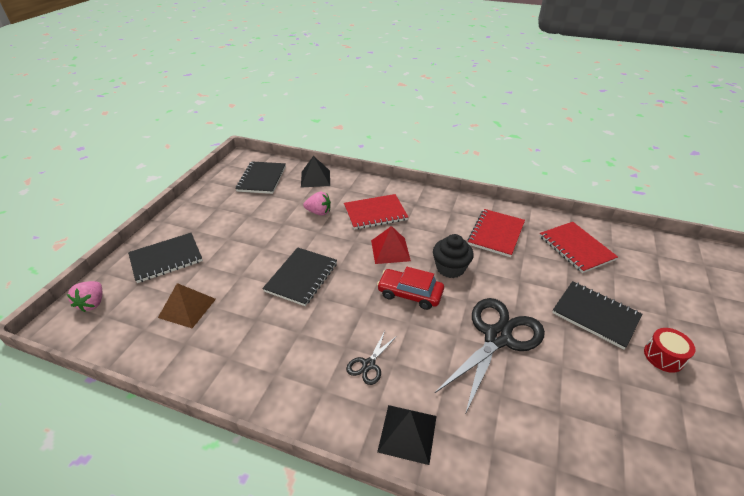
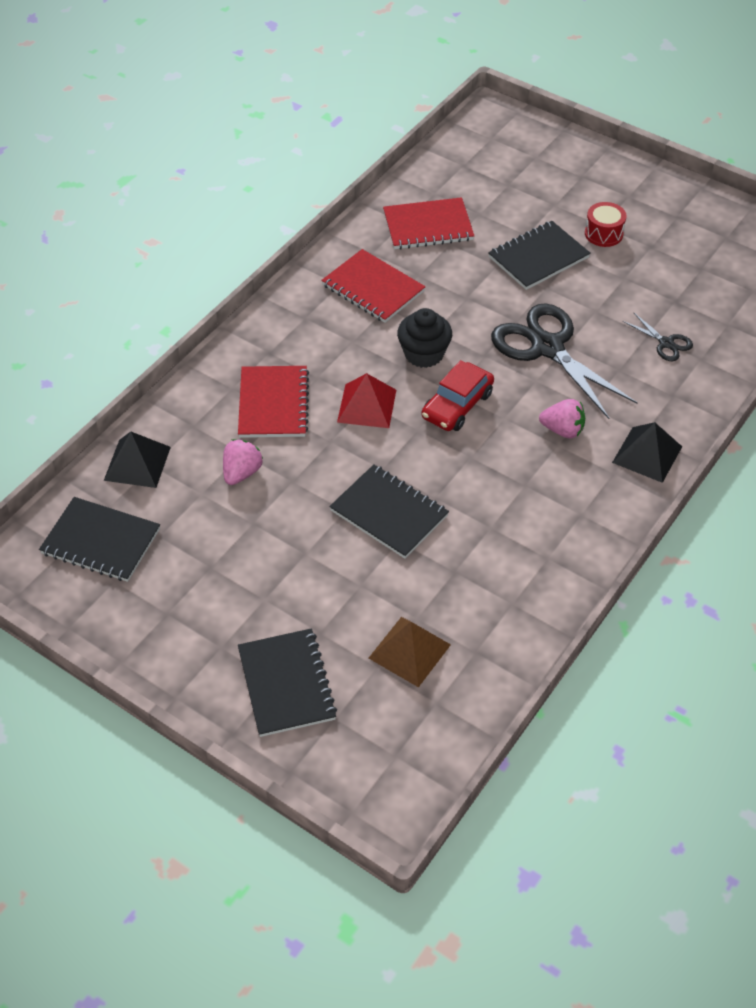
camera: 75 degrees left, 10 degrees up
pink strawberry [67,281,102,312] -> pink strawberry moved to [539,399,585,438]
black scissors [346,331,397,385] -> black scissors moved to [623,312,693,362]

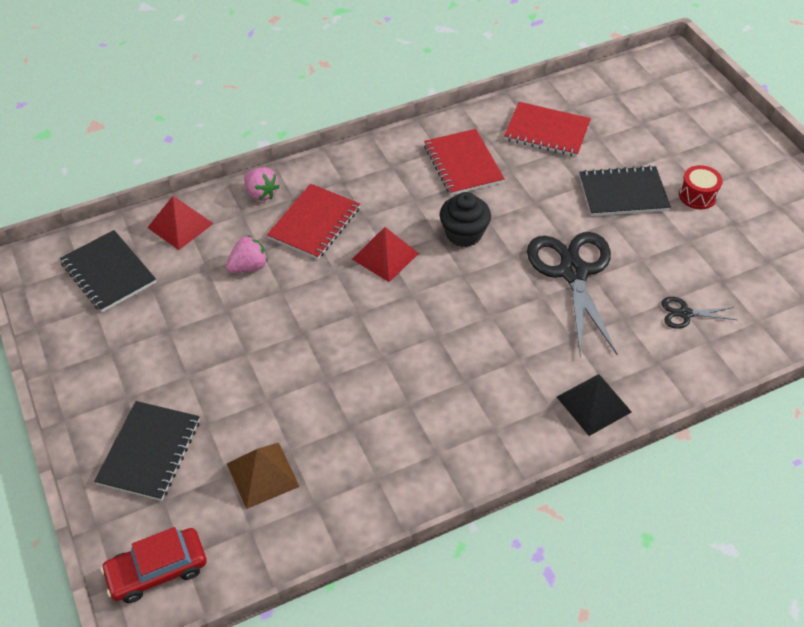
camera: 30 degrees right, 0 degrees up
black pyramid [104,432,171,488] -> red pyramid [147,196,214,250]
black notebook [329,464,449,559] -> none
red car [421,360,494,431] -> red car moved to [101,527,207,603]
pink strawberry [539,399,585,438] -> pink strawberry moved to [244,167,280,201]
black scissors [623,312,693,362] -> black scissors turned 105 degrees clockwise [661,297,737,329]

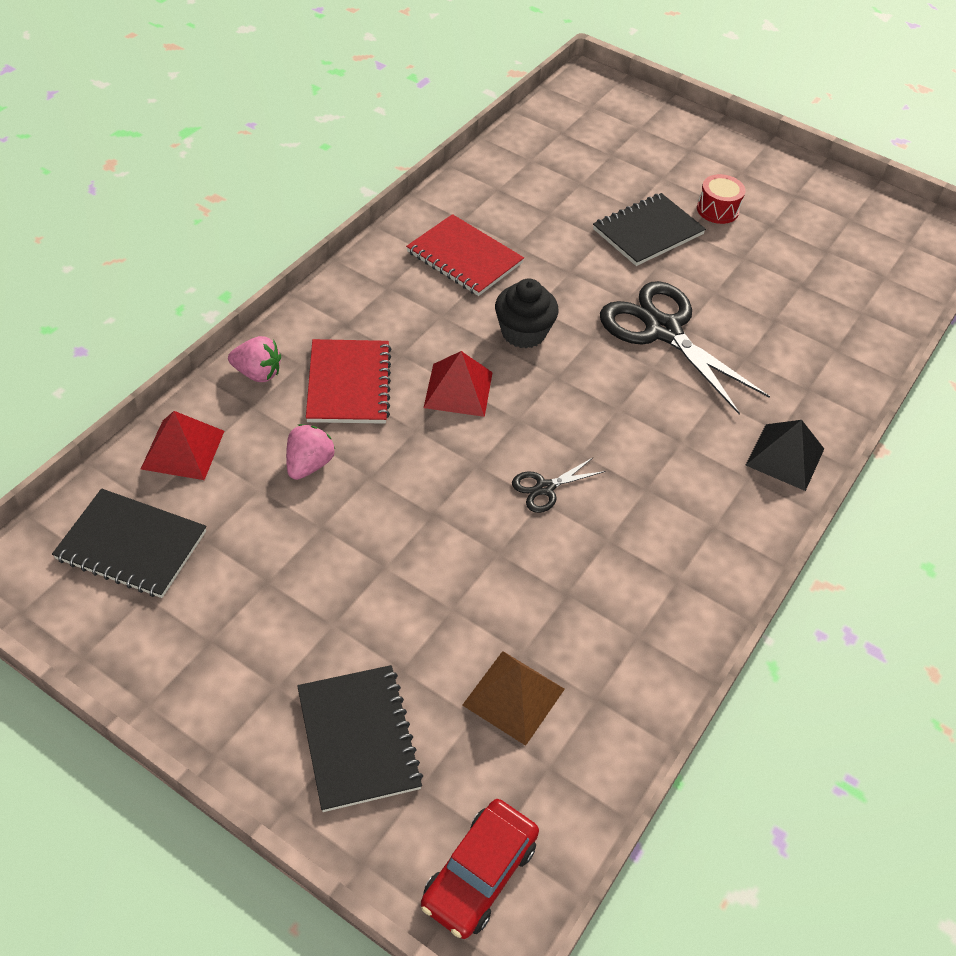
camera: 35 degrees left, 0 degrees up
red notebook [504,102,591,157] -> none
black scissors [661,297,737,329] -> black scissors moved to [512,457,605,513]

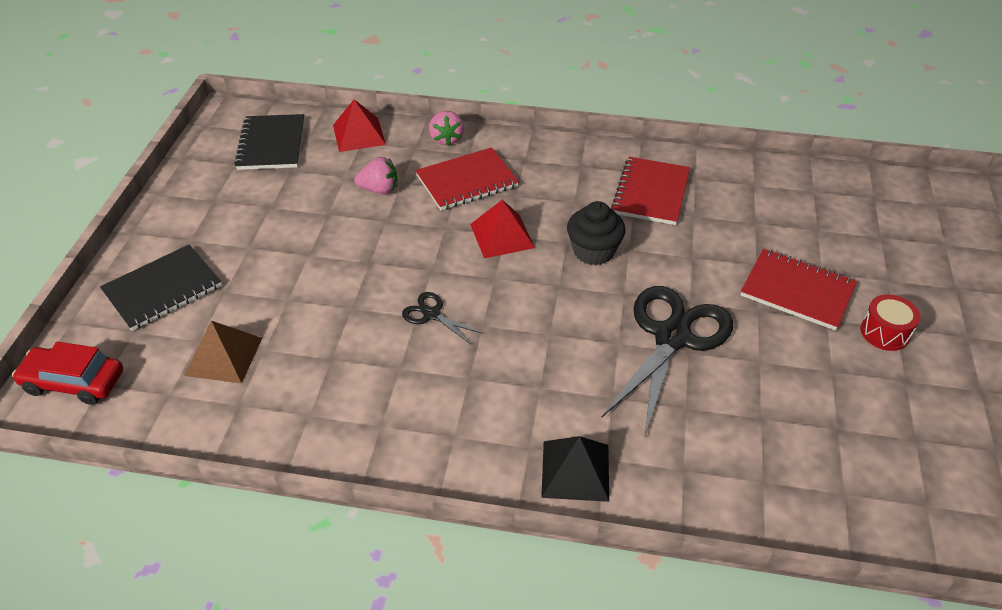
camera: 70 degrees right, 5 degrees down
black notebook [593,193,706,266] -> red notebook [741,249,857,331]

